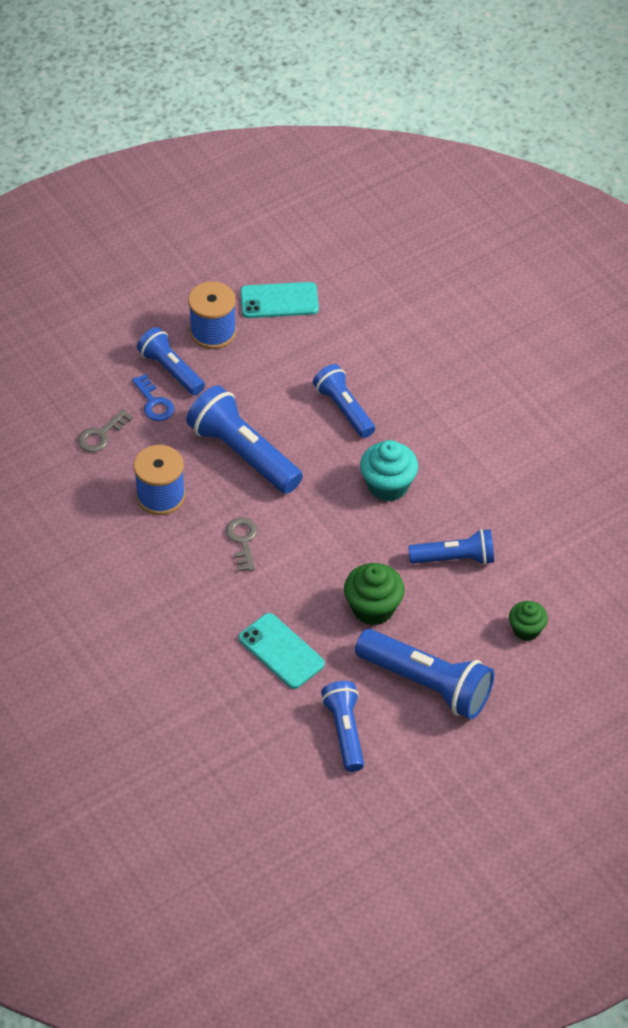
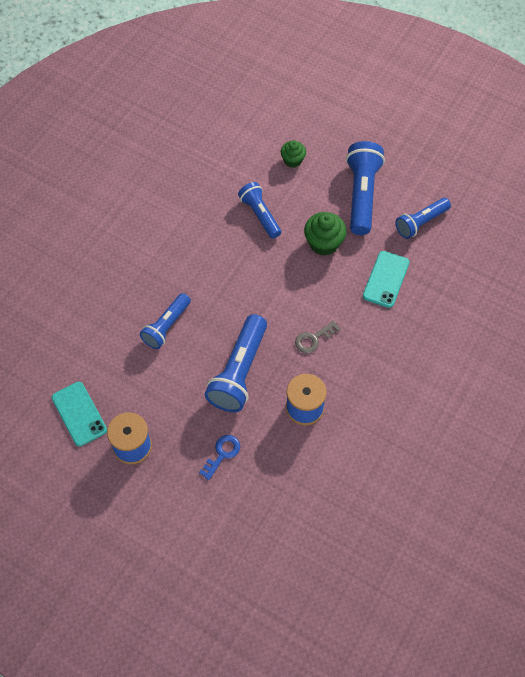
camera: 115 degrees left, 10 degrees up
grey key [78,409,133,452] -> none
blue flashlight [137,327,205,395] -> none
turquoise cupcake [360,440,418,502] -> none

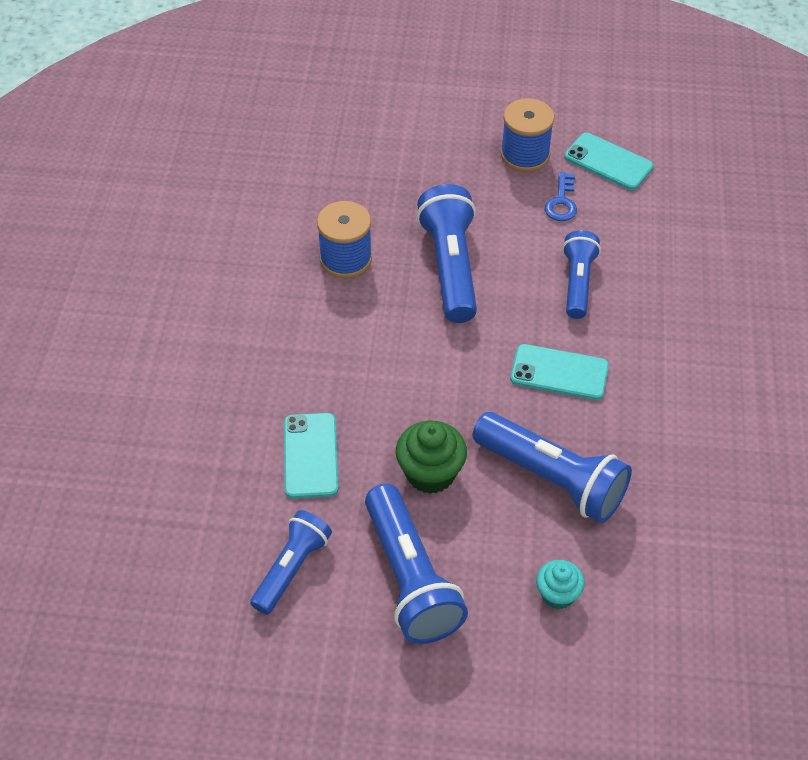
camera: 155 degrees right, 10 degrees down
blue key [199,435,240,480] -> blue key moved to [545,172,577,221]
blue flashlight [238,182,281,239] -> blue flashlight [473,412,632,523], size x1.57
green cupcake [281,140,306,168] -> turquoise cupcake [536,560,585,609]
grey key [295,320,341,353] -> none
none -> turquoise phone [510,344,609,400]

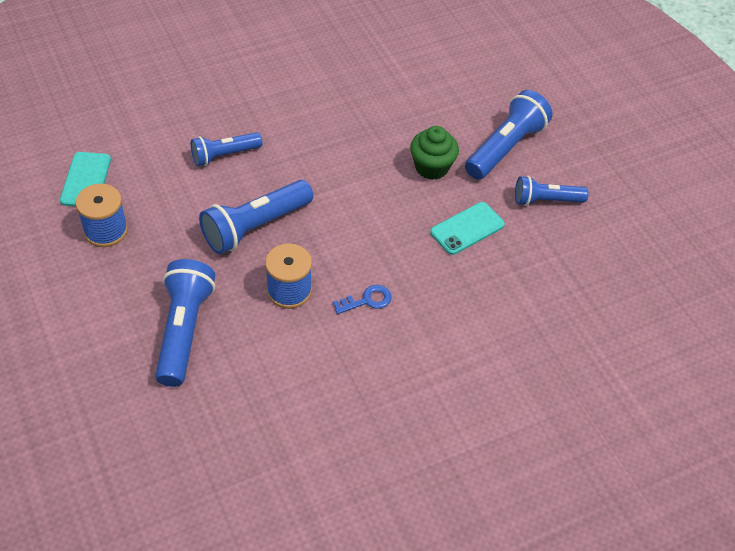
camera: 125 degrees left, 0 degrees up
blue flashlight [473,412,632,523] -> blue flashlight moved to [155,259,215,387]
turquoise phone [510,344,609,400] -> none
turquoise cupcake [536,560,585,609] -> none
blue key [545,172,577,221] -> blue key moved to [333,285,392,314]

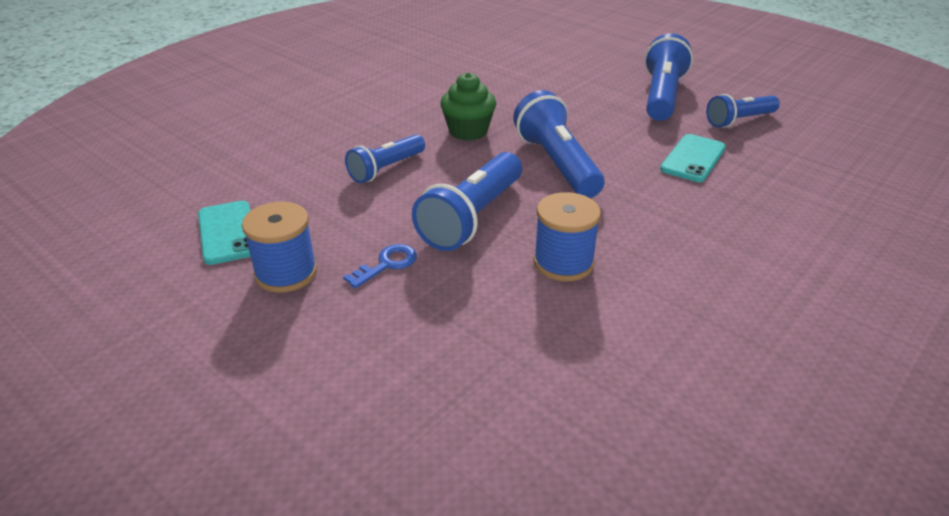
camera: 20 degrees left, 15 degrees down
blue flashlight [155,259,215,387] -> blue flashlight moved to [513,90,604,198]
blue key [333,285,392,314] -> blue key moved to [343,244,417,289]
green cupcake [410,126,459,180] -> green cupcake moved to [440,72,496,141]

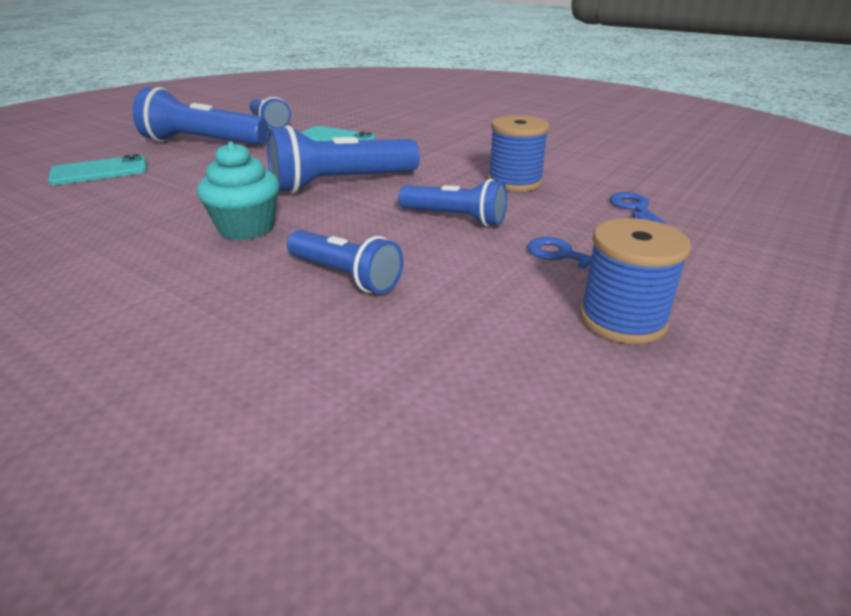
camera: 95 degrees left, 5 degrees down
turquoise phone [198,201,251,265] -> turquoise phone moved to [48,154,147,185]
blue flashlight [412,152,522,251] -> blue flashlight [398,179,507,226], size x0.64
green cupcake [440,72,496,141] -> turquoise cupcake [197,141,280,240]
none -> blue key [610,192,666,224]

